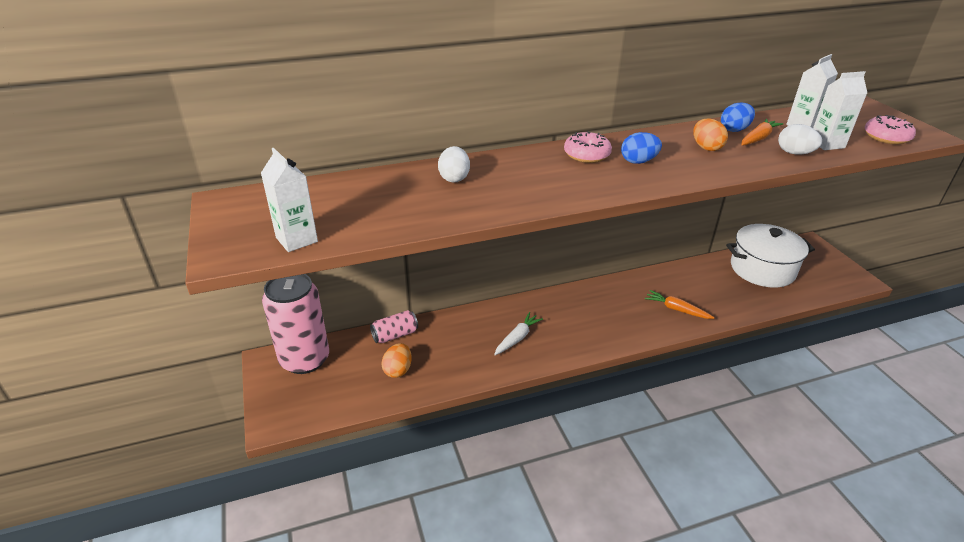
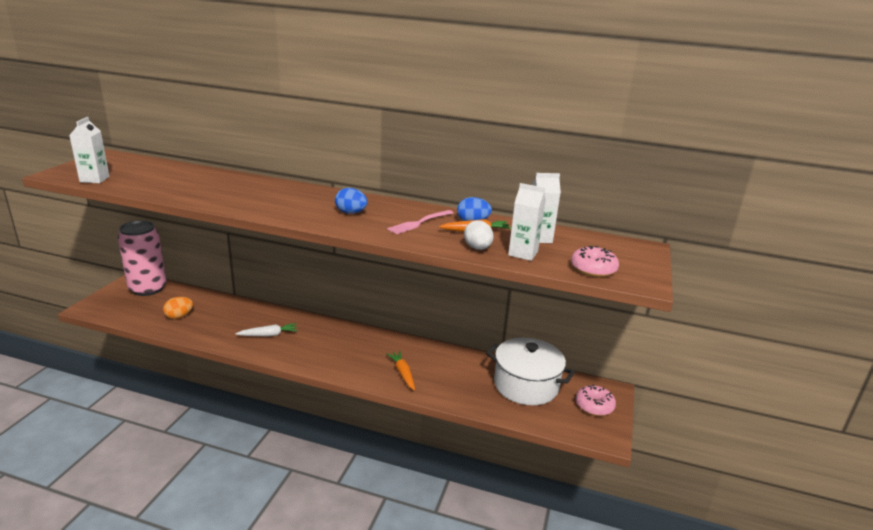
camera: 35 degrees right, 10 degrees down
pink can [370,310,418,343] -> none
white egg [438,146,470,183] -> none
pink donut [564,131,612,163] -> pink donut moved to [576,384,616,416]
orange egg [693,119,728,151] -> pink fork [387,210,454,234]

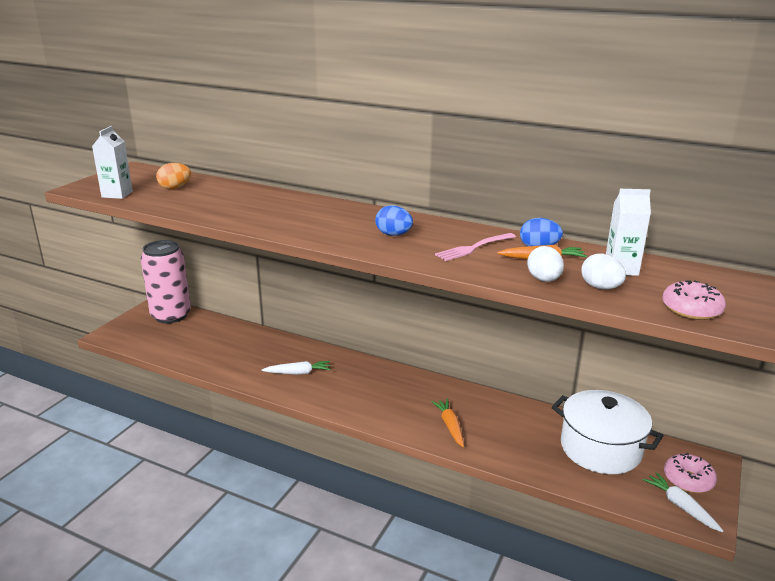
camera: 10 degrees right, 0 degrees up
orange egg [163,297,193,319] -> orange egg moved to [156,163,191,189]
white carton [508,183,546,261] -> white egg [581,254,626,290]
none -> white carrot [643,472,723,532]

